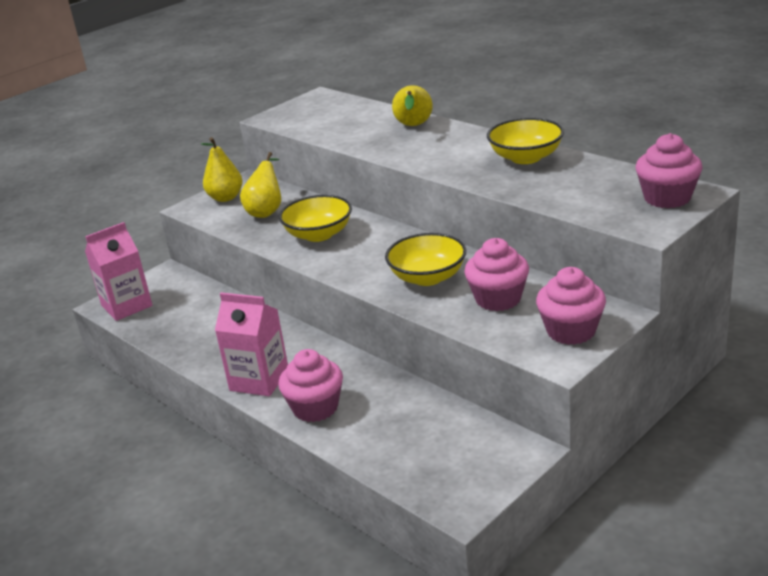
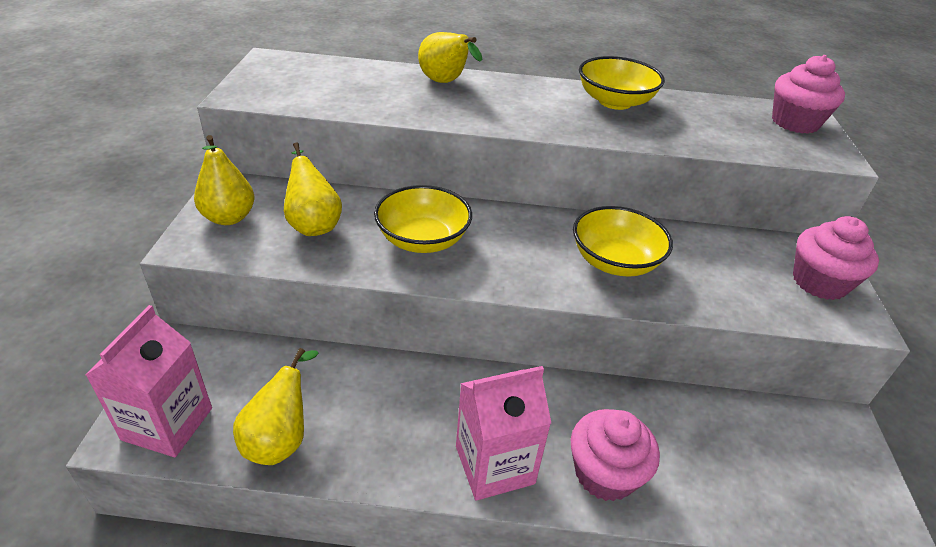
camera: 45 degrees left, 10 degrees up
pink cupcake [464,238,529,311] -> none
none -> yellow pear [233,348,319,465]

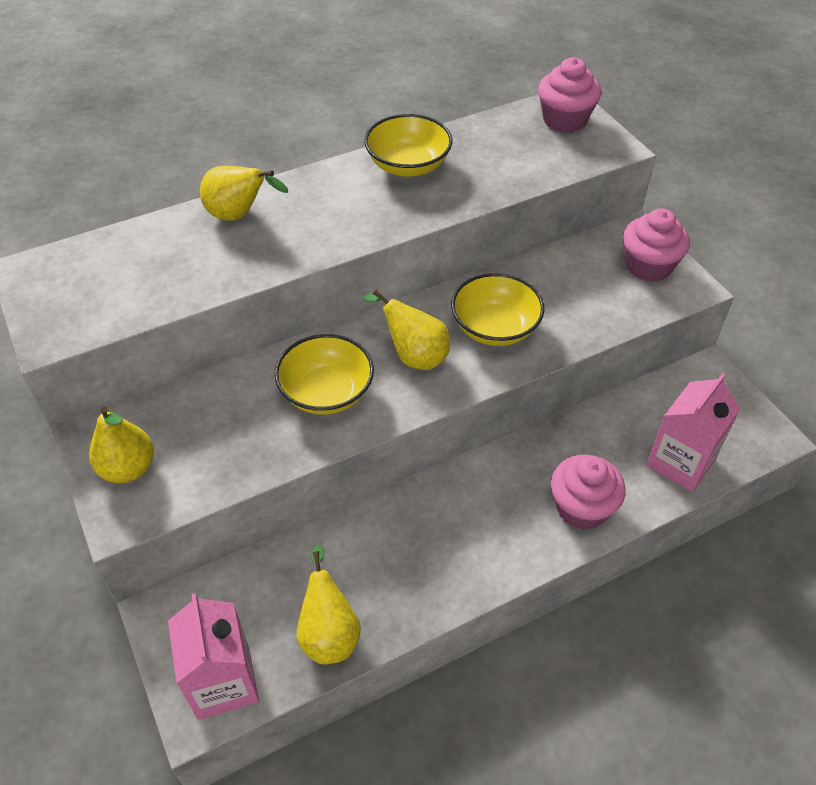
camera: 30 degrees left, 10 degrees up
yellow pear [284,142,342,236] -> yellow pear moved to [363,290,450,370]
pink carton [456,366,551,501] -> pink carton moved to [646,373,740,492]

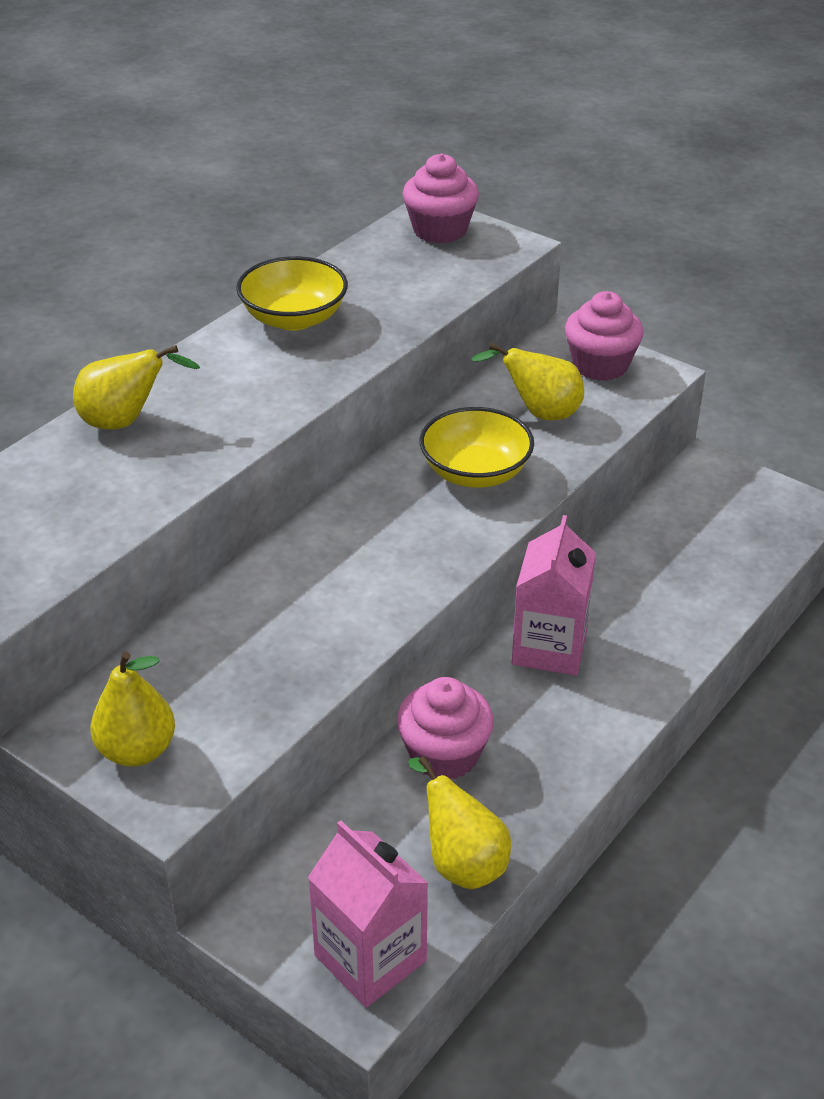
camera: 25 degrees left, 10 degrees down
yellow bowl [274,334,374,415] -> none
yellow pear [363,290,450,370] -> yellow pear moved to [471,343,584,420]
pink cupcake [551,454,625,530] -> pink cupcake moved to [397,677,494,779]
pink carton [646,373,740,492] -> pink carton moved to [512,515,596,676]

